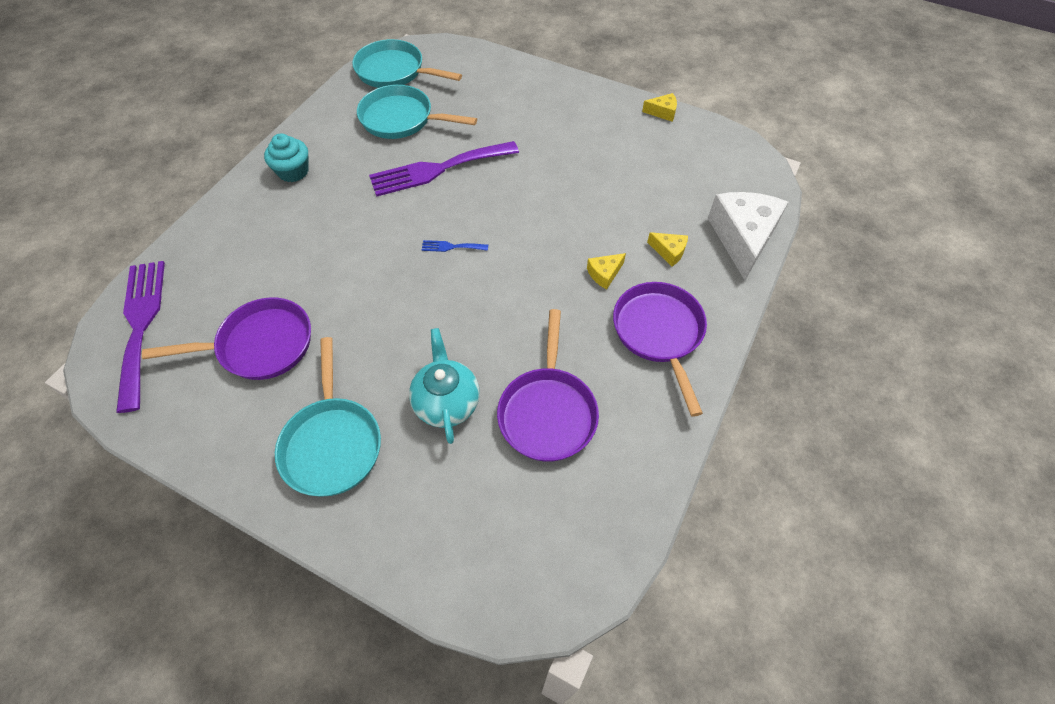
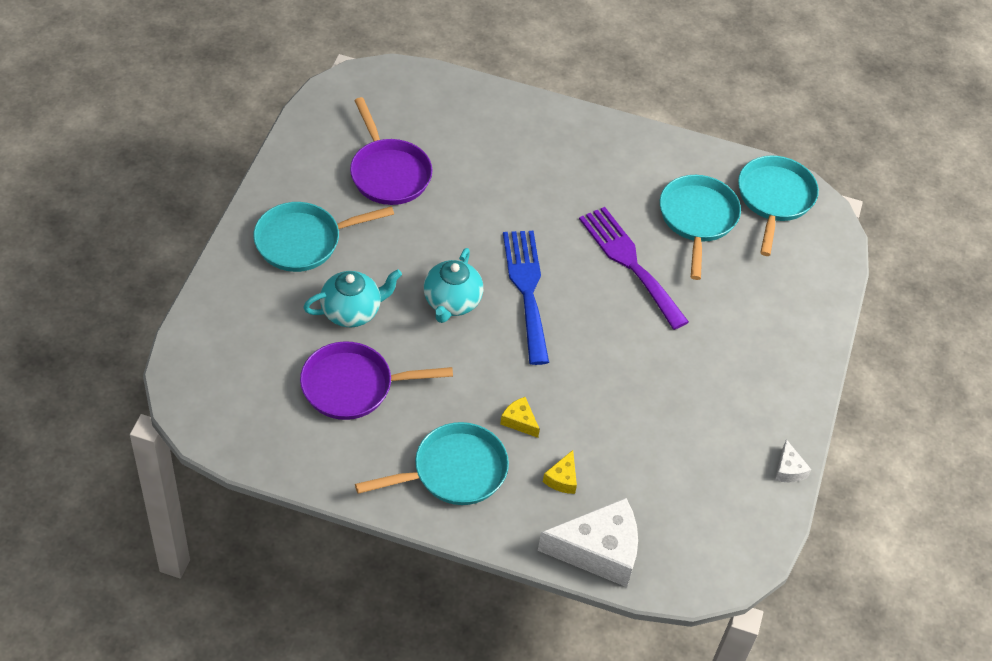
camera: 75 degrees right, 5 degrees down
purple fork [116,261,165,413] -> none
turquoise cupcake [264,133,308,182] -> none
blue fork [422,240,488,252] -> blue fork [503,231,549,365], size x2.47
purple pan [613,282,707,417] -> turquoise pan [355,422,509,505]
yellow cheese [642,93,677,122] -> white cheese [775,439,811,482]
none -> turquoise teapot [424,248,483,323]

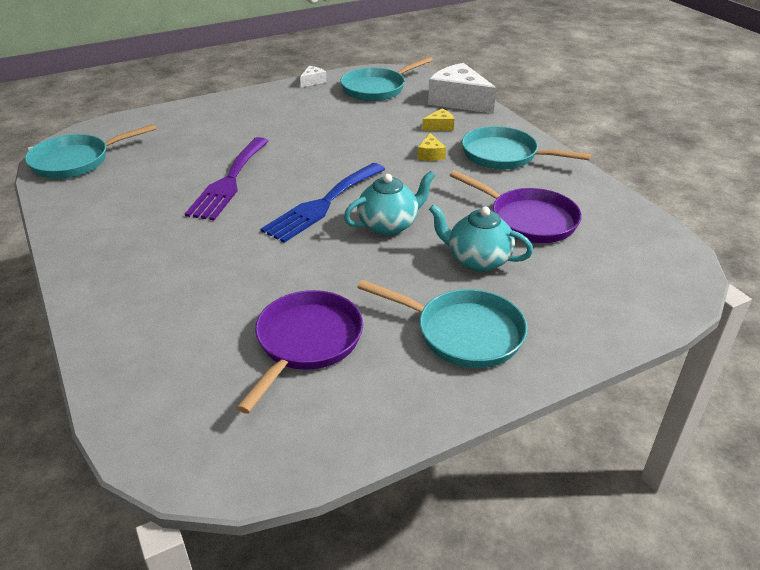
camera: 130 degrees left, 15 degrees down
turquoise pan [660,175,741,280] -> turquoise pan moved to [341,57,433,101]

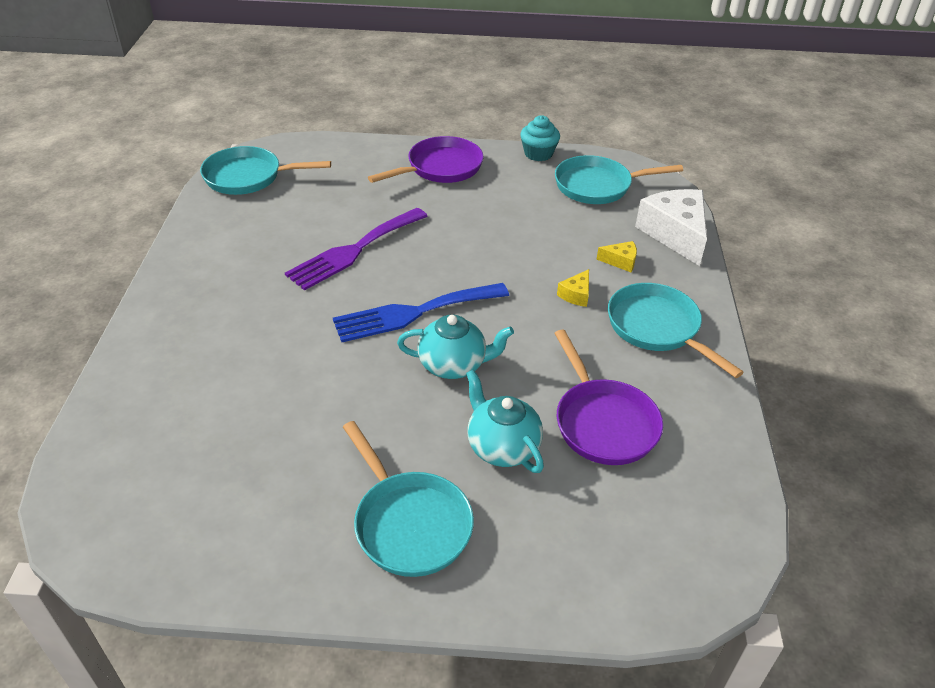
camera: 30 degrees right, 5 degrees up
purple pan [237,290,363,414] -> purple pan moved to [368,136,484,183]
white cheese [300,66,327,87] -> turquoise cupcake [520,115,560,161]

